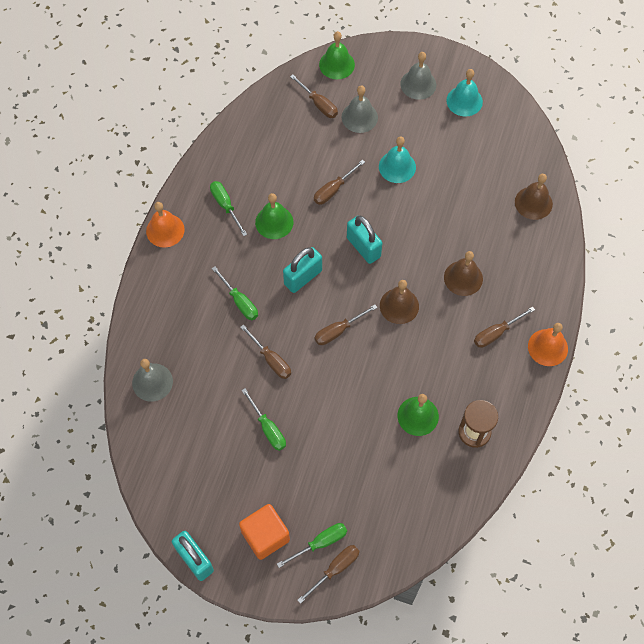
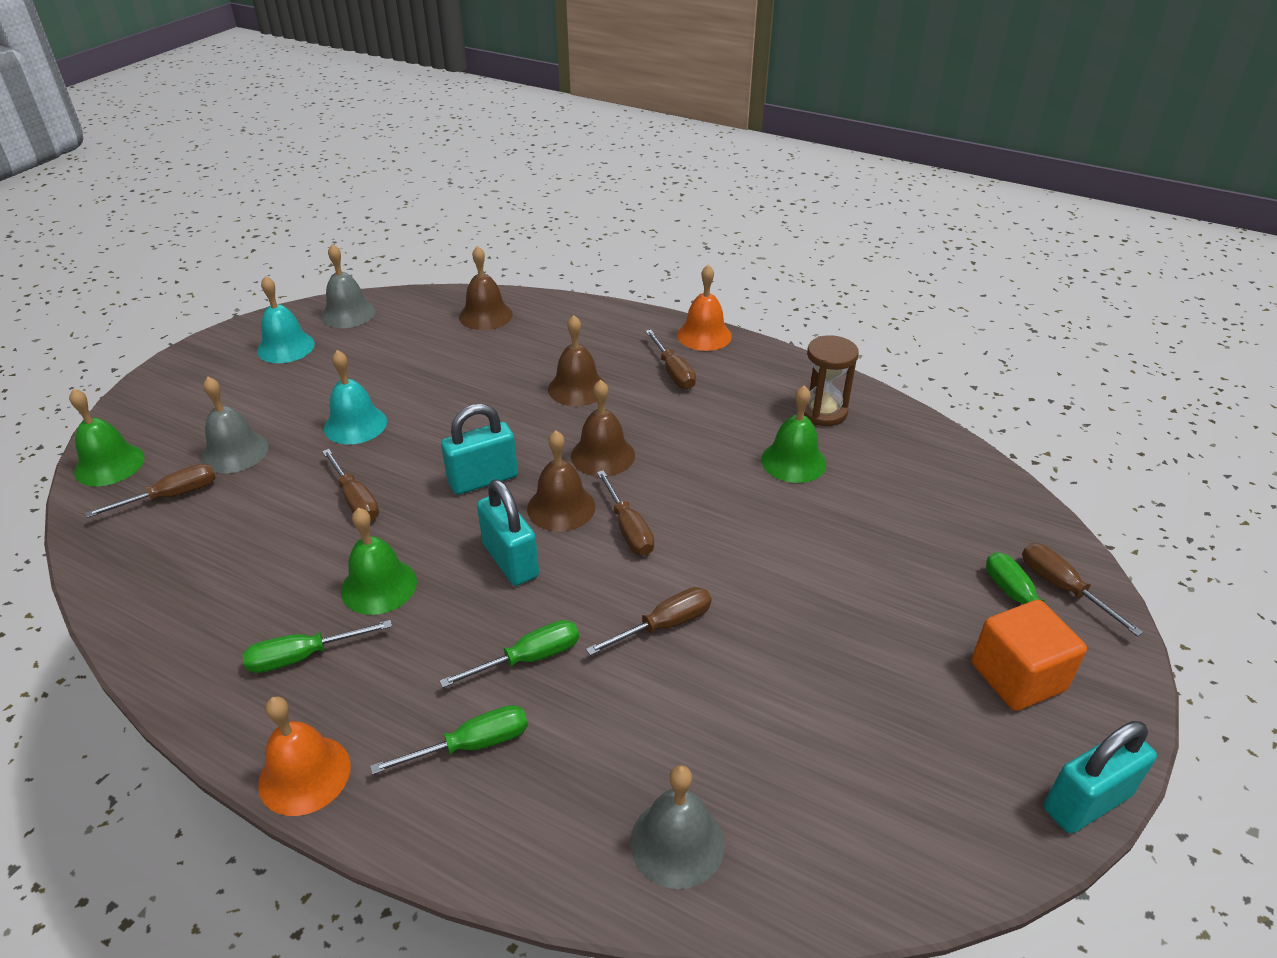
camera: 80 degrees left, 25 degrees down
green screwdriver [241,388,286,451] -> green screwdriver moved to [370,705,528,775]
grey bell [400,52,436,100] -> grey bell moved to [321,244,375,328]
none -> brown bell [527,430,595,532]

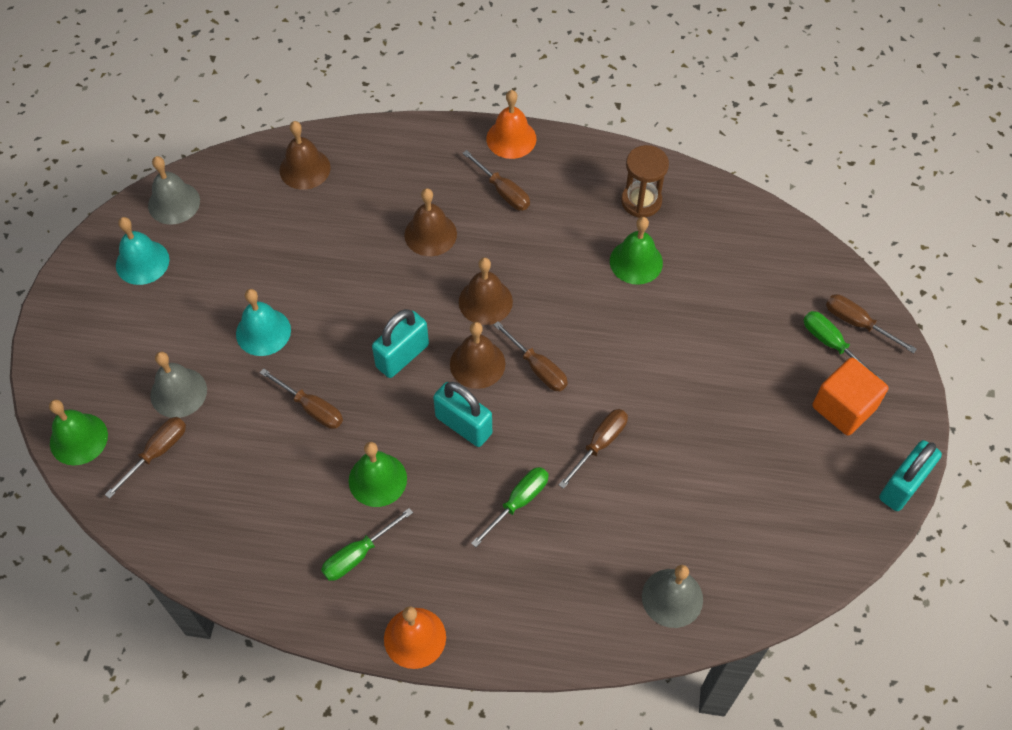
camera: 20 degrees left, 20 degrees up
green screwdriver [370,705,528,775] -> none

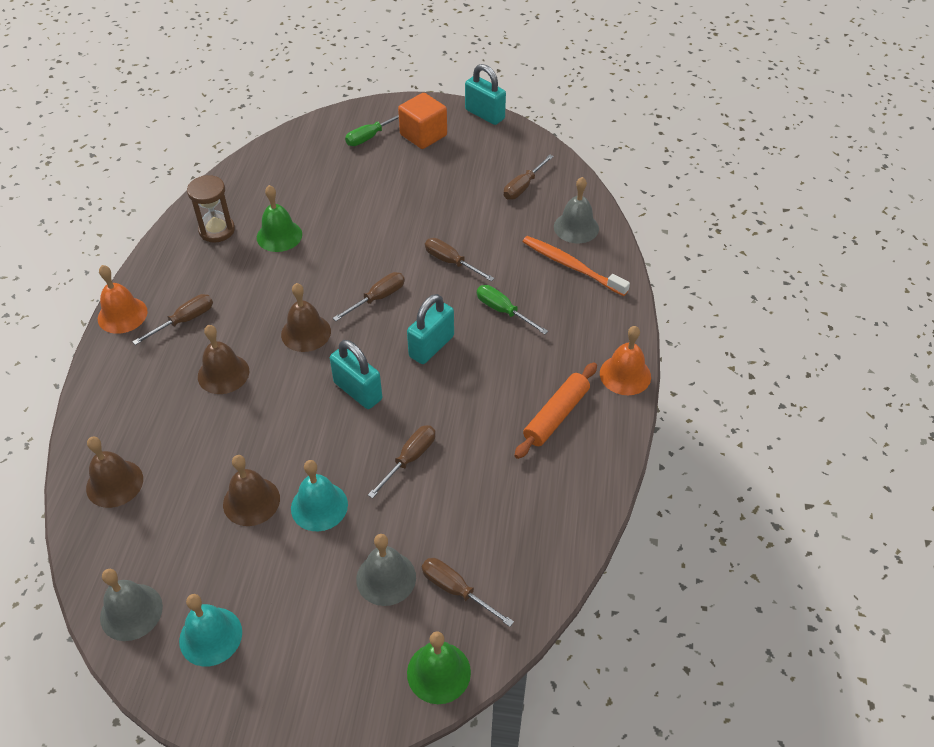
camera: 90 degrees left, 10 degrees down
green screwdriver [321,508,413,581] -> orange rolling pin [514,363,597,459]
green bell [349,442,407,507] -> none
brown bell [450,322,506,389] -> brown bell moved to [223,455,280,526]
brown screwdriver [826,294,917,353] -> brown screwdriver moved to [504,155,554,200]
none -> orange toothbrush [522,236,630,296]

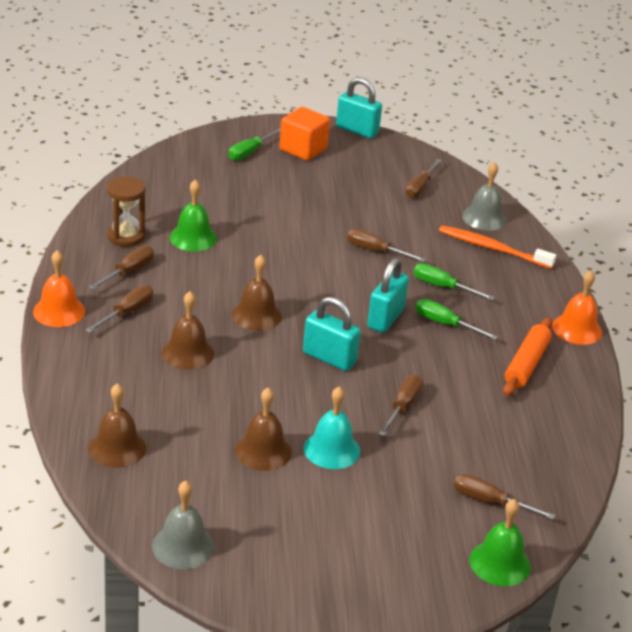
camera: 15 degrees left, 15 degrees down
turquoise bell [179,594,242,666] -> none
brown screwdriver [333,272,405,321] -> brown screwdriver moved to [89,246,154,290]
grey bell [356,534,416,606] -> none
none -> green screwdriver [415,299,498,340]

